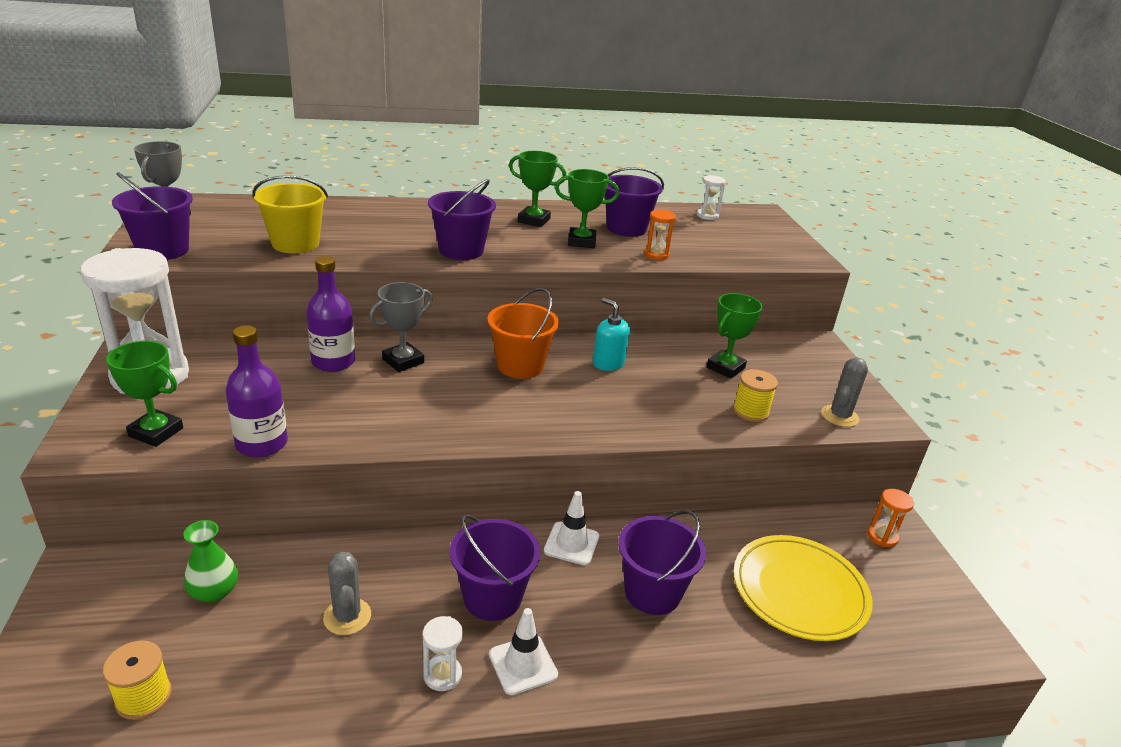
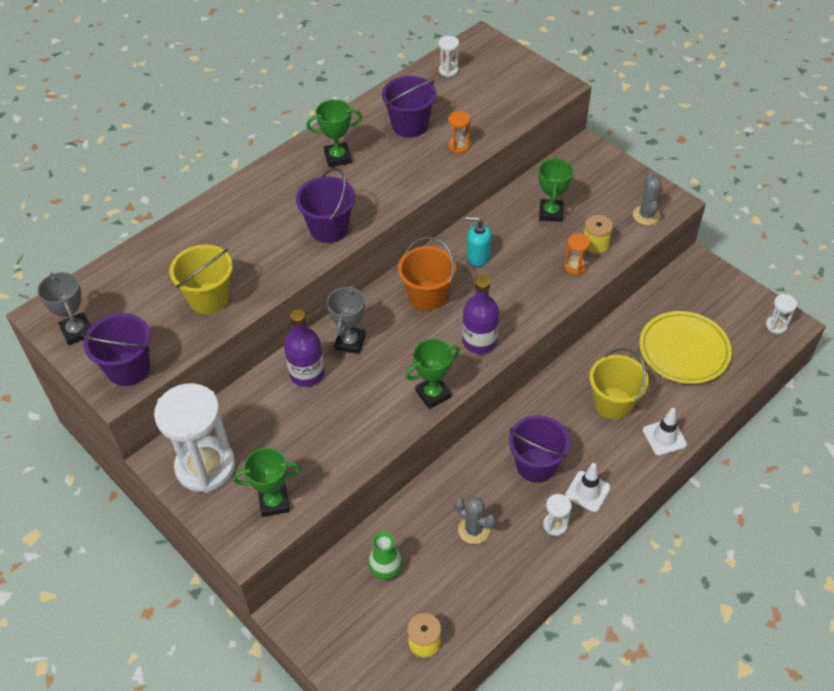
camera: 30 degrees left, 20 degrees up
purple bottle [225,325,288,457] -> purple bottle moved to [462,276,499,354]
white traffic cone [544,491,599,565] -> white traffic cone moved to [643,408,687,456]
green trophy [555,169,619,248] -> green trophy moved to [405,339,460,409]
purple bucket [618,510,706,615] -> yellow bucket [589,348,649,420]
orange hourglass [867,489,914,547] -> orange hourglass moved to [564,233,590,275]
none -> white hourglass [766,294,797,334]

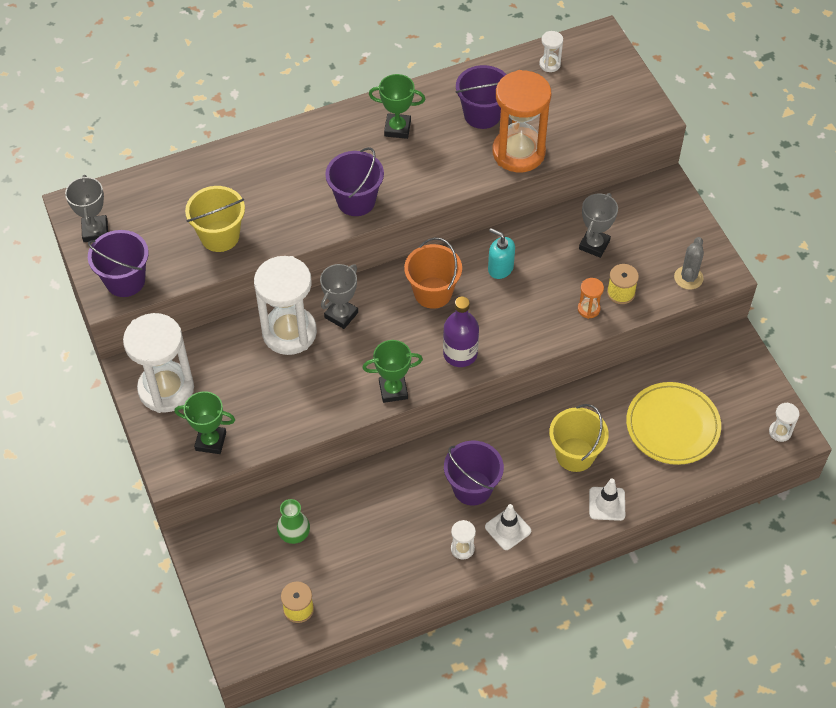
camera: 20 degrees right, 5 degrees up
purple bottle [284,309,325,387] -> white hourglass [254,256,317,355]
orange hourglass [448,111,471,154] -> orange hourglass [492,70,551,172], size x2.39
grey cactus [455,497,495,544] -> none
green trophy [538,157,573,222] -> grey trophy [579,193,618,258]

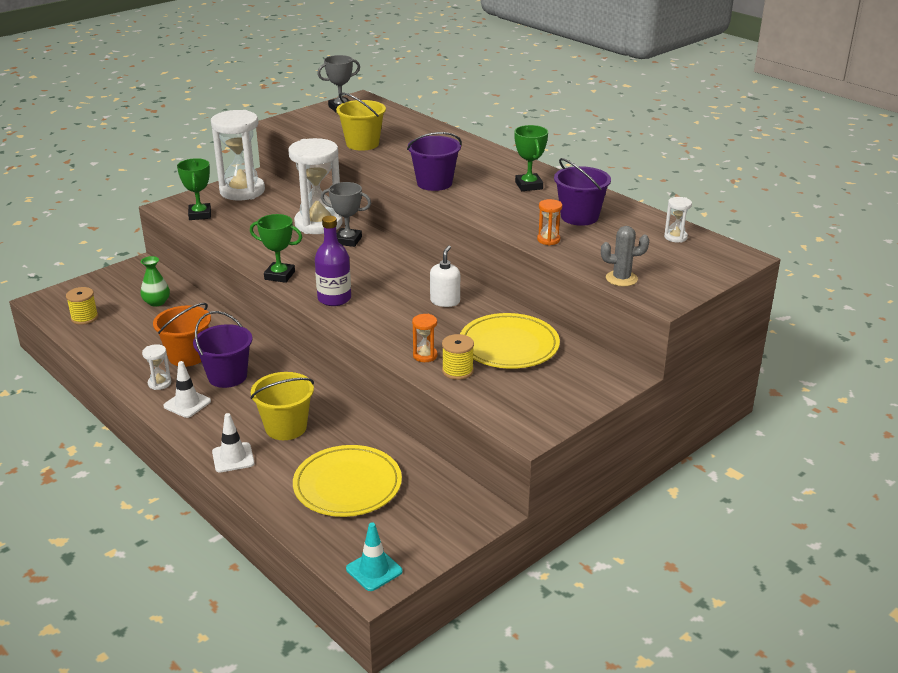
camera: 70 degrees right, 25 degrees down
purple bucket [88,230,149,297] -> none
green trophy [362,340,423,403] -> green trophy turned 45 degrees counterclockwise [250,214,302,283]
orange bucket [404,237,462,309] -> orange bucket moved to [153,303,211,367]
turquoise soap dispenser [488,228,515,279] -> white soap dispenser [430,245,460,307]
orange hourglass [492,70,551,172] -> orange hourglass [537,199,562,245], size x0.42
grey trophy [579,193,618,258] -> yellow plate [460,313,560,369]
grey cactus [674,237,704,290] -> grey cactus moved to [601,226,649,286]
white hourglass [769,402,800,442] -> turquoise traffic cone [346,522,402,591]

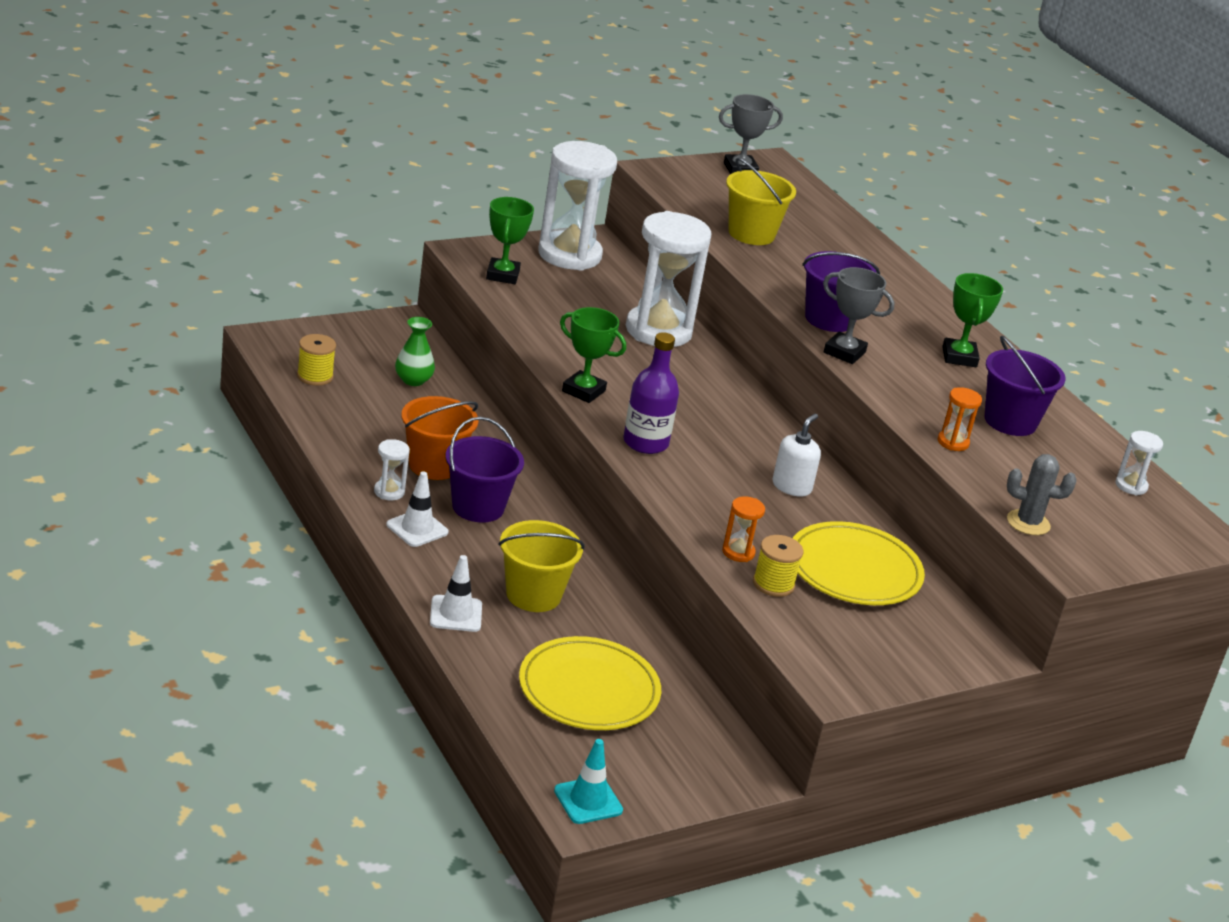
camera: 10 degrees right, 0 degrees up
grey trophy [321,182,371,247] -> grey trophy moved to [823,267,895,364]

